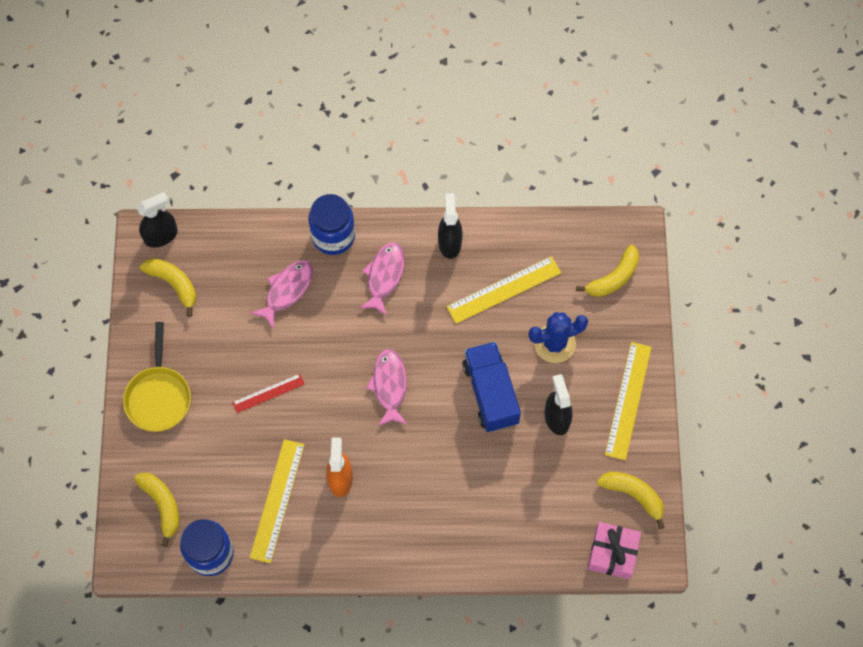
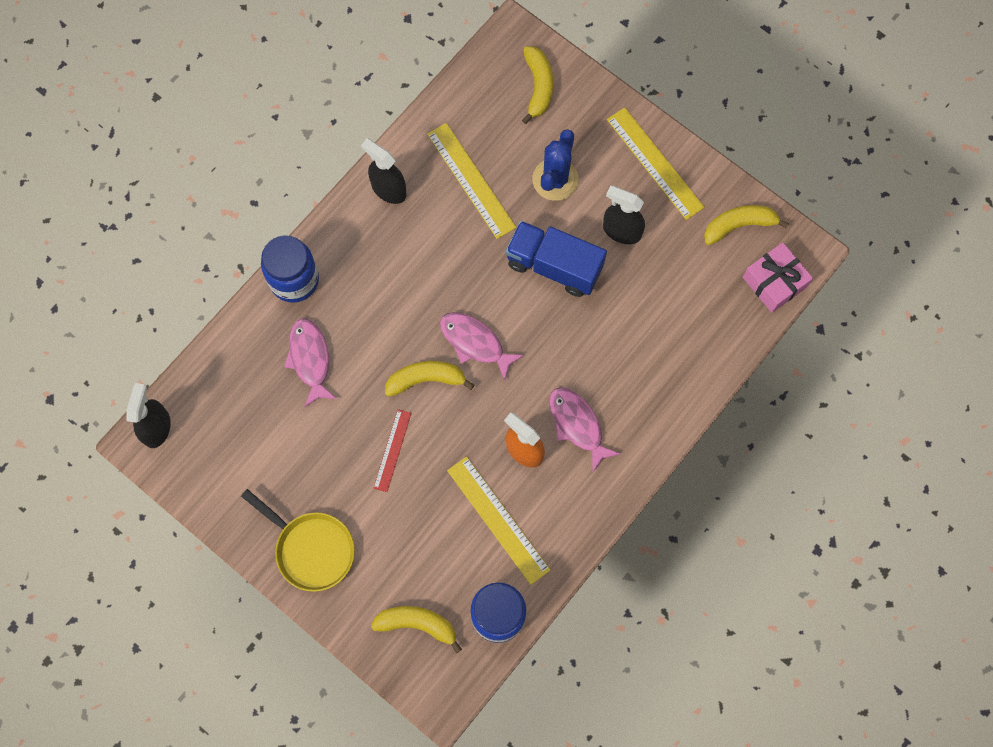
camera: 50 degrees left, 5 degrees up
yellow banana [140,258,196,317] -> yellow banana moved to [385,361,474,397]
pink fish [359,242,405,316] -> pink fish moved to [549,387,620,472]
yellow ruler [446,256,561,324] -> yellow ruler turned 45 degrees counterclockwise [427,123,516,239]

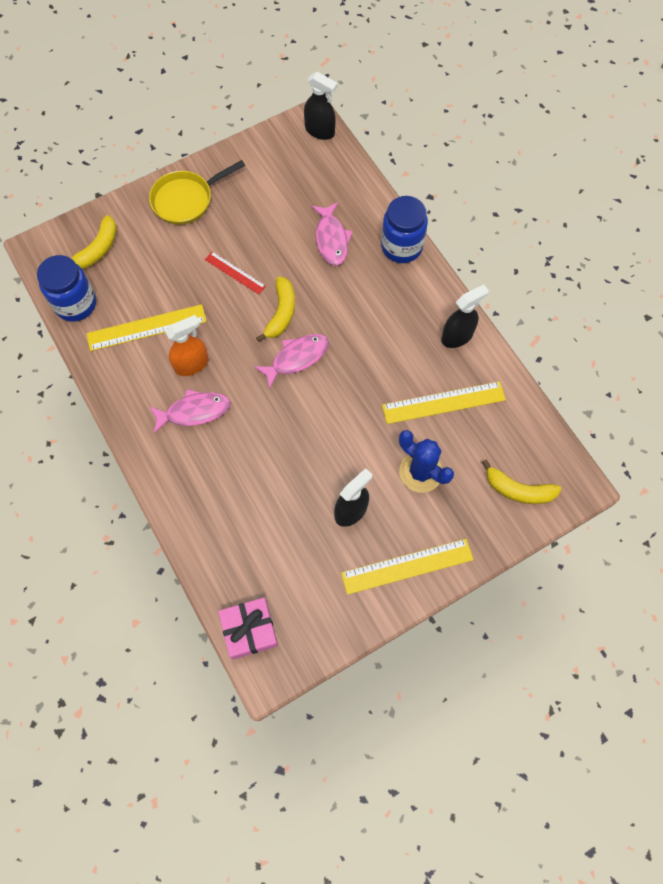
camera: 110 degrees right, 5 degrees down
pink fish [284,318,337,407] -> pink fish turned 75 degrees clockwise [312,202,353,266]
blue truck [506,221,607,297] -> none
yellow banana [704,205,789,245] -> none

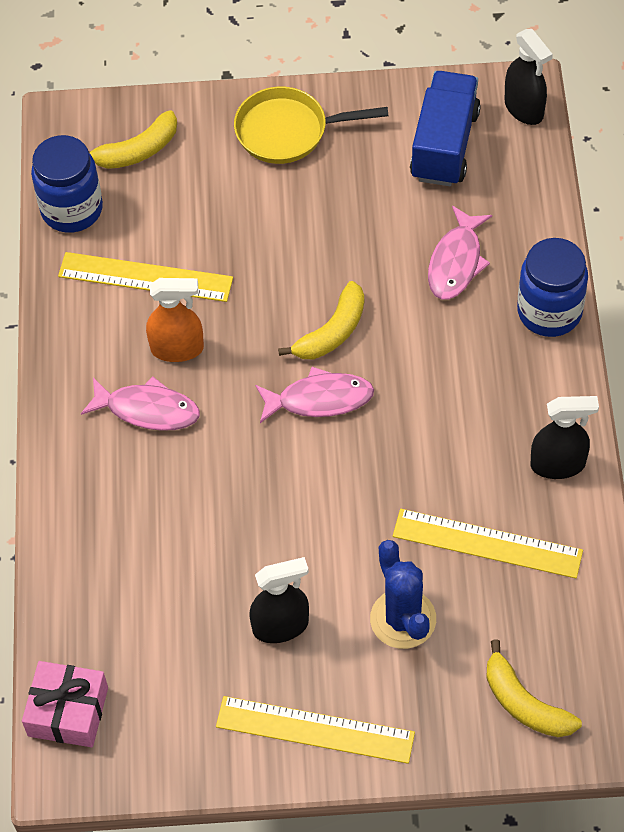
camera: 30 degrees right, 10 degrees down
red ruler [205,252,266,294] -> none
none -> blue truck [410,71,481,186]

